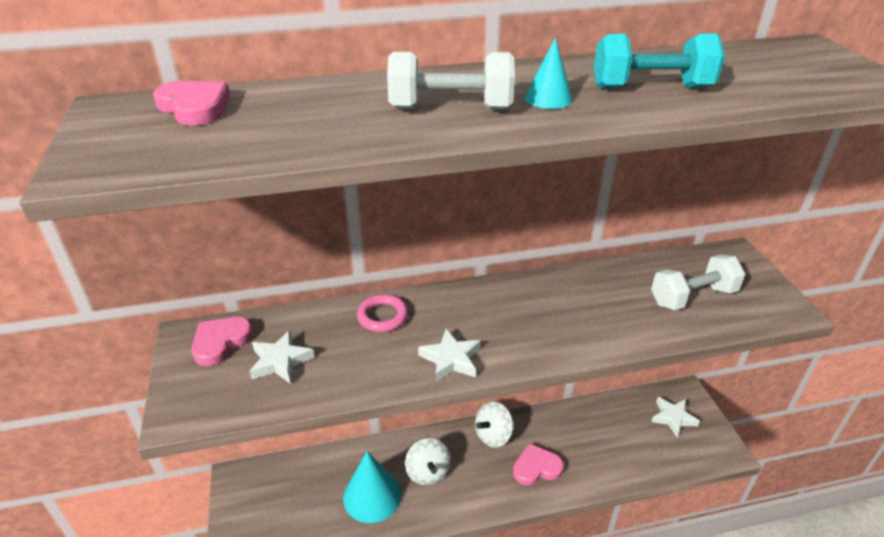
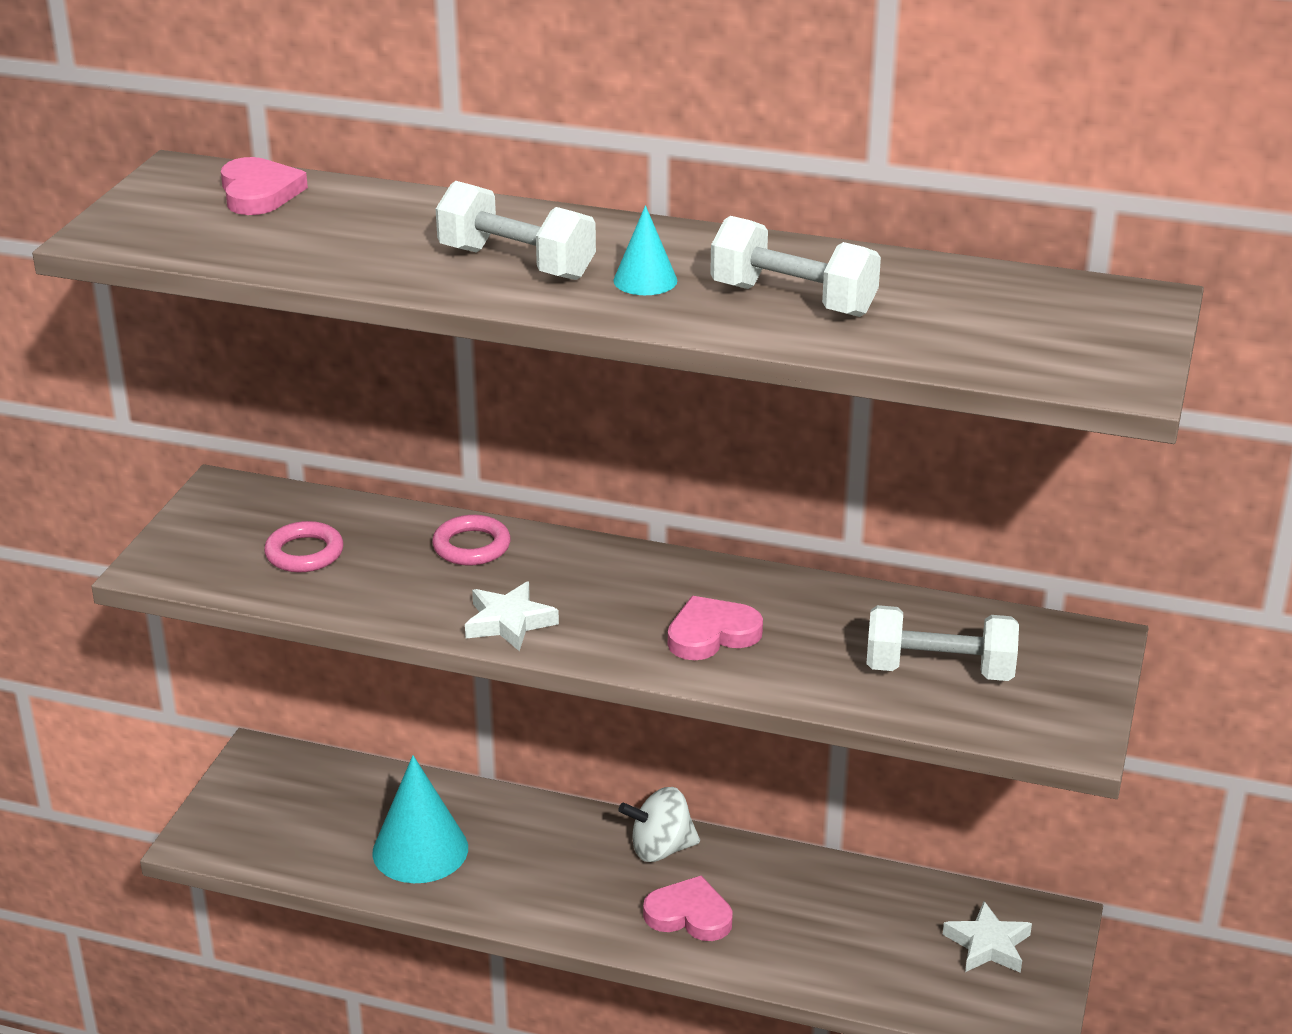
camera: 30 degrees right, 5 degrees down
pink heart [191,317,253,366] -> pink heart moved to [668,596,763,660]
white star [249,330,315,384] -> pink ring [264,521,344,572]
white spinning top [405,438,451,485] -> none
turquoise dumbbell [594,33,725,89] -> white dumbbell [710,216,881,317]

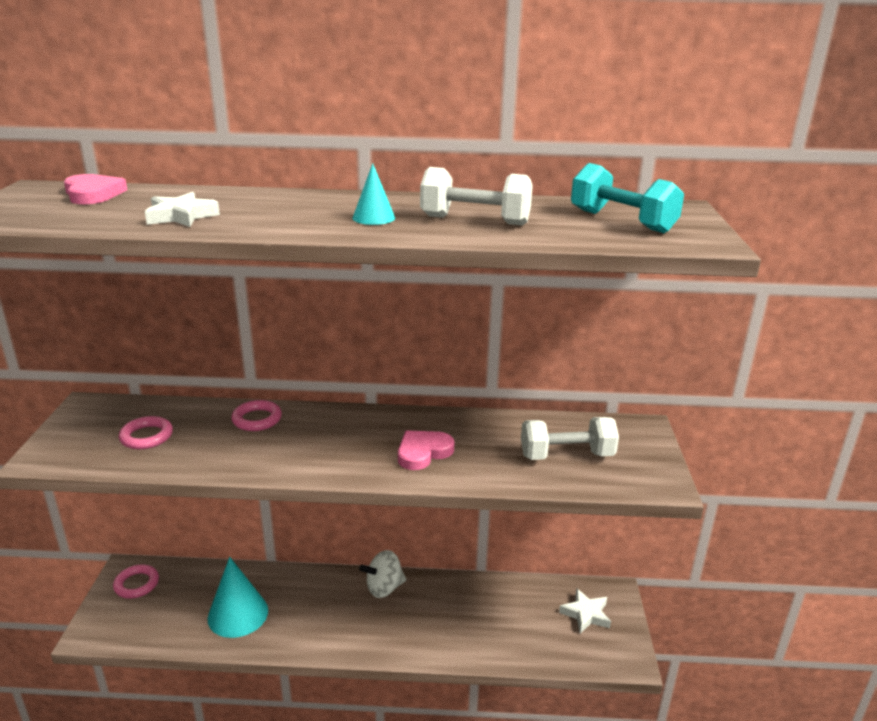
camera: 15 degrees left, 5 degrees down
white dumbbell [436,181,596,280] -> none
white star [465,581,559,652] -> white star moved to [145,192,220,227]
pink heart [643,875,733,941] -> none
none -> pink ring [113,565,159,599]
none -> turquoise dumbbell [571,163,684,233]

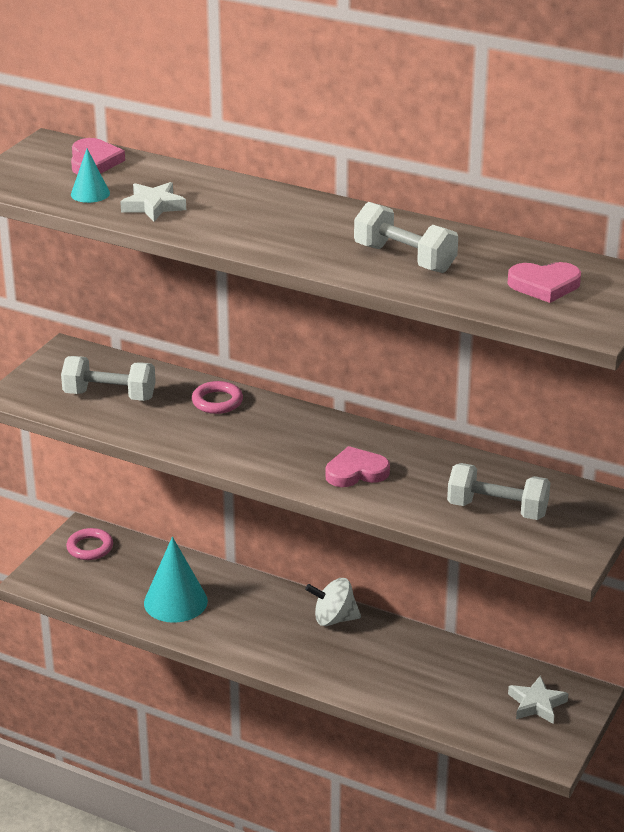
camera: 25 degrees right, 5 degrees up
pink ring [119,416,173,449] -> white dumbbell [61,356,156,401]
turquoise cone [353,163,395,225] -> turquoise cone moved to [71,149,110,203]
turquoise dumbbell [571,163,684,233] -> pink heart [508,262,581,303]

